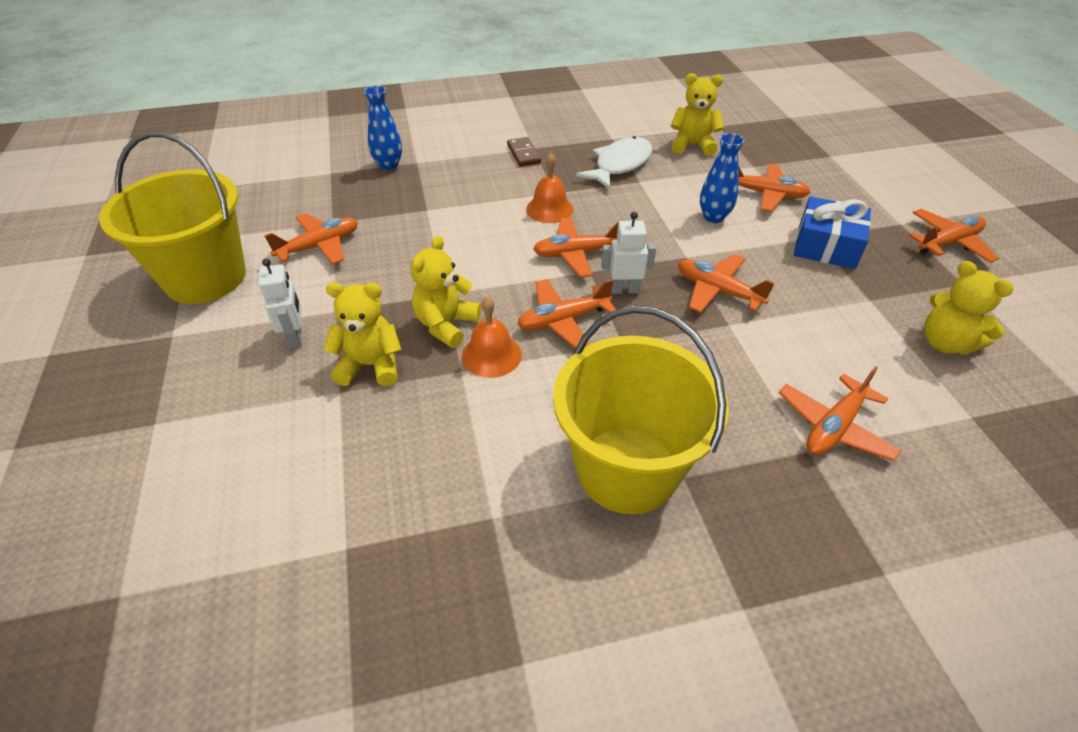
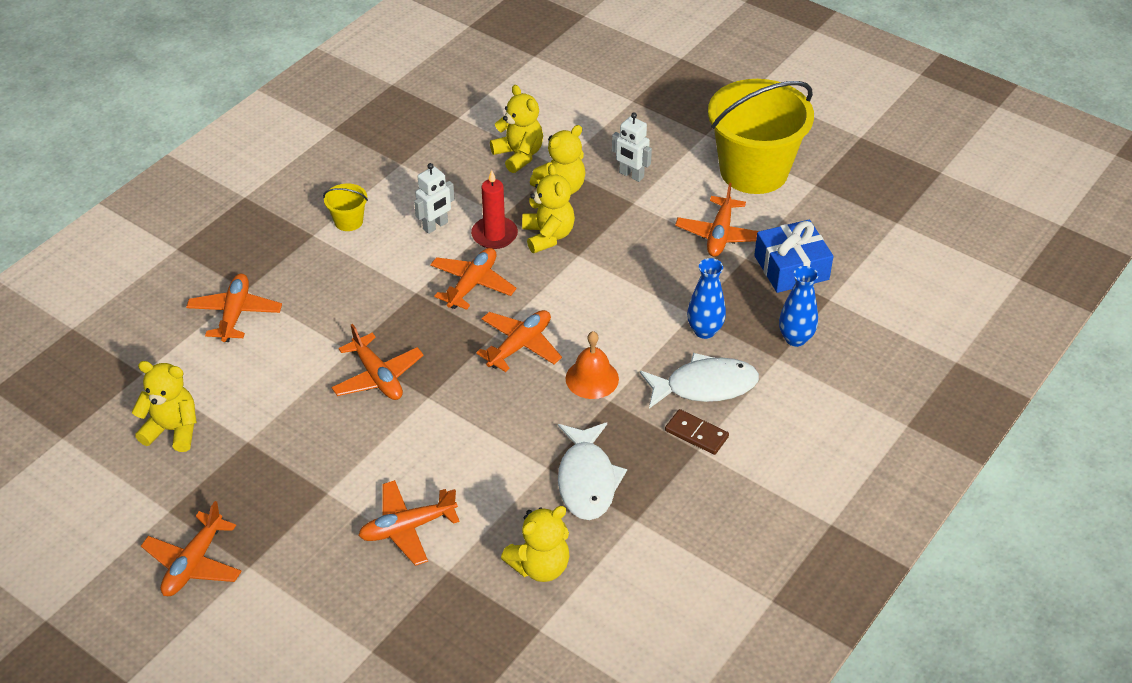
camera: 140 degrees right, 0 degrees up
orange bell [462,296,522,378] -> red candle [471,170,518,249]
yellow bucket [553,306,729,514] -> yellow bucket [323,184,368,231], size x0.40
white robot [601,212,656,294] -> white robot moved to [414,163,455,234]
orange plane [678,254,774,313] -> orange plane turned 60 degrees clockwise [331,324,424,400]
blue vase [700,133,744,223] -> blue vase moved to [687,258,726,339]
blue gift [794,197,871,269] -> blue gift moved to [754,220,834,293]
none -> yellow teddy bear [490,85,543,173]
none -> white fish [640,353,759,409]

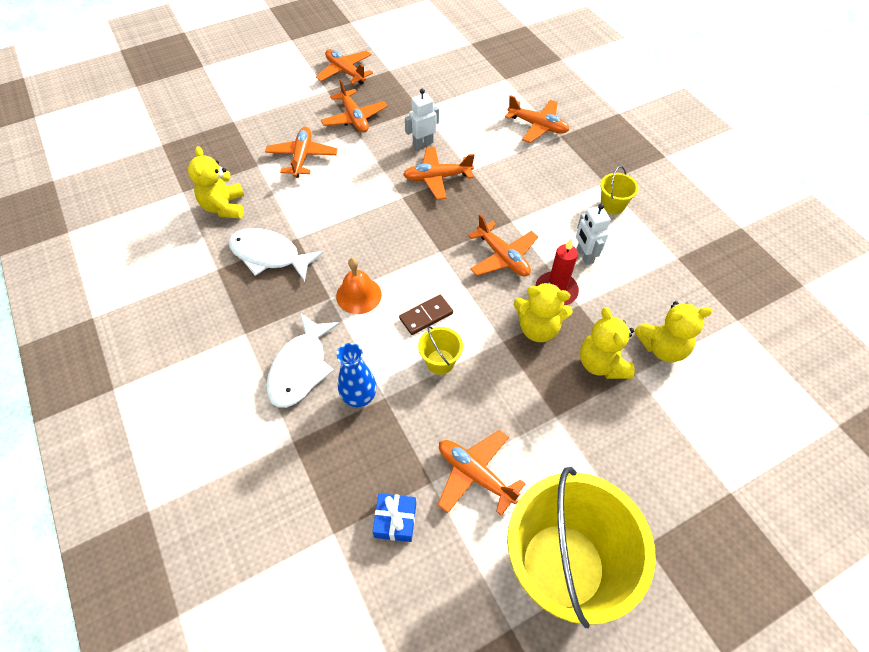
camera: 115 degrees right, 10 degrees up
yellow teddy bear [132,361,197,452] -> none
orange plane [476,310,562,372] -> orange plane moved to [321,79,387,133]
white robot [612,112,652,182] -> white robot moved to [405,89,439,149]
brown domino [665,409,729,455] -> brown domino moved to [399,295,453,335]
blue gift [754,220,834,293] -> blue gift [372,493,416,542], size x0.59
blue vase [779,266,818,347] -> none
none -> yellow bucket [418,326,463,375]

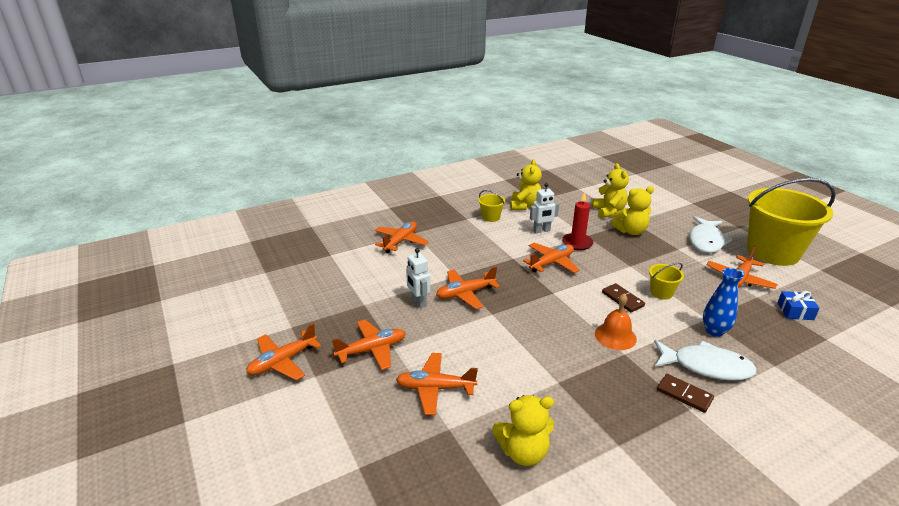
camera: 90 degrees left, 25 degrees down
white fish [228,228,324,282] -> white fish moved to [689,216,732,253]
orange plane [403,146,474,200] -> orange plane turned 75 degrees clockwise [436,267,500,309]
yellow teddy bear [514,282,573,342] -> yellow teddy bear moved to [510,159,542,210]
none -> brown domino [657,374,714,413]

